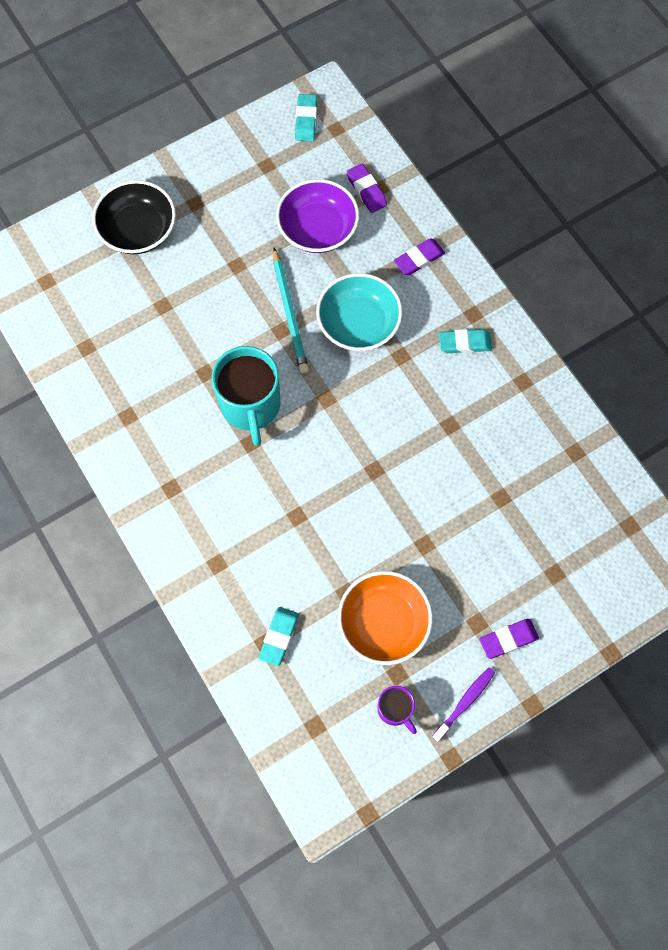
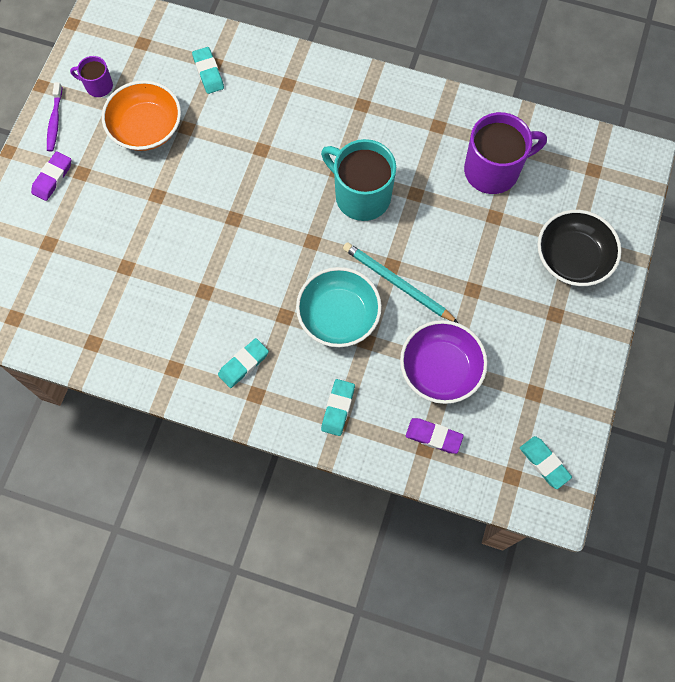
camera: 140 degrees right, 0 degrees up
purple eraser [394,238,445,275] -> turquoise eraser [321,379,355,436]
none -> purple mug [464,112,547,194]

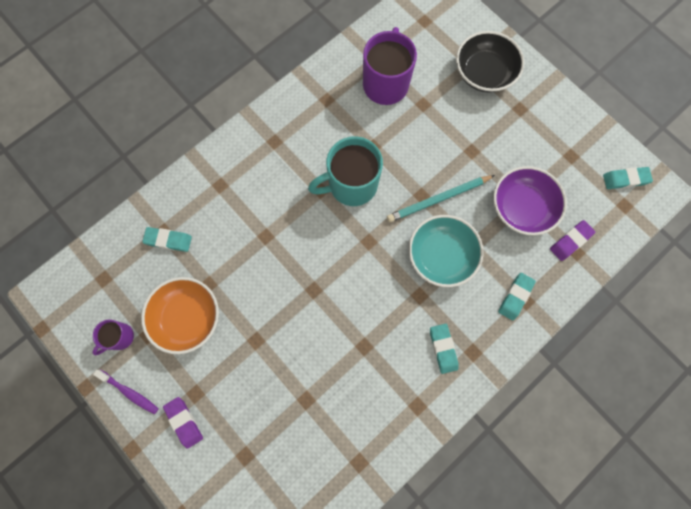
camera: 60 degrees left, 5 degrees up
turquoise eraser [321,379,355,436] -> turquoise eraser turned 75 degrees clockwise [498,273,536,321]

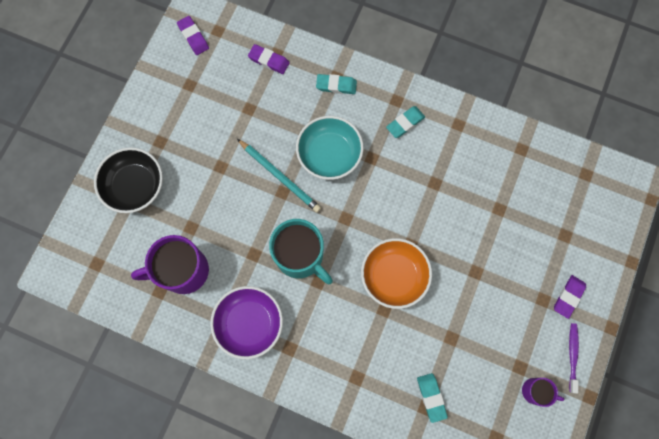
camera: 115 degrees left, 0 degrees up
orange bowl [141,277,219,354] -> orange bowl moved to [361,238,432,309]
purple bowl [493,166,567,236] -> purple bowl moved to [210,286,283,359]
turquoise eraser [603,167,653,189] -> purple eraser [177,16,209,55]

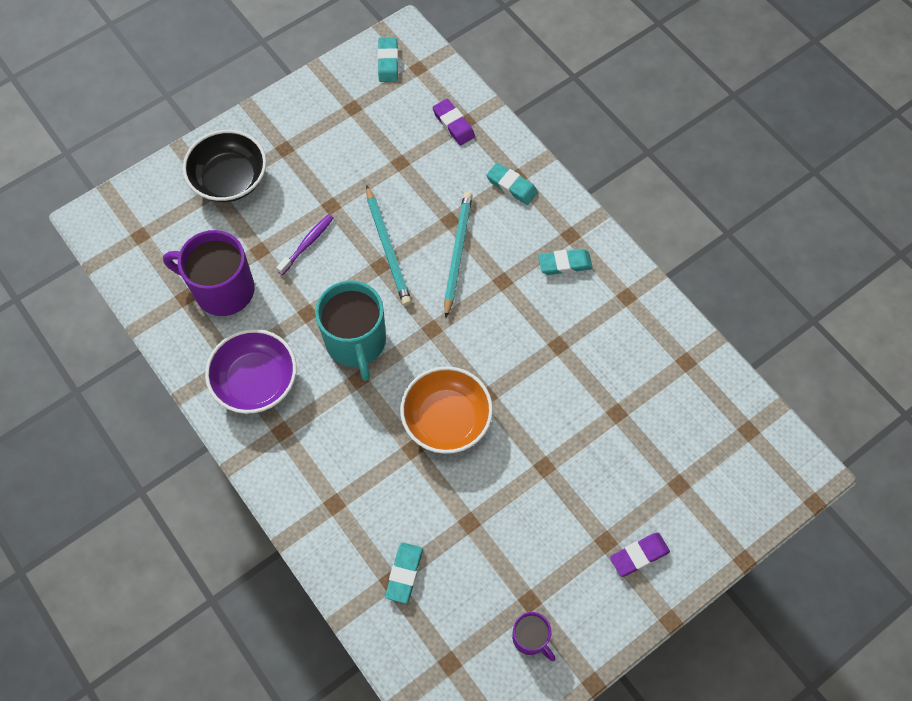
camera: 30 degrees right, 10 degrees down
purple eraser [177,16,209,55] -> turquoise eraser [378,37,398,82]
turquoise bowl [296,116,364,180] -> turquoise pencil [444,192,473,318]
purple toothbrush [569,323,579,394] -> purple toothbrush moved to [276,214,333,275]

